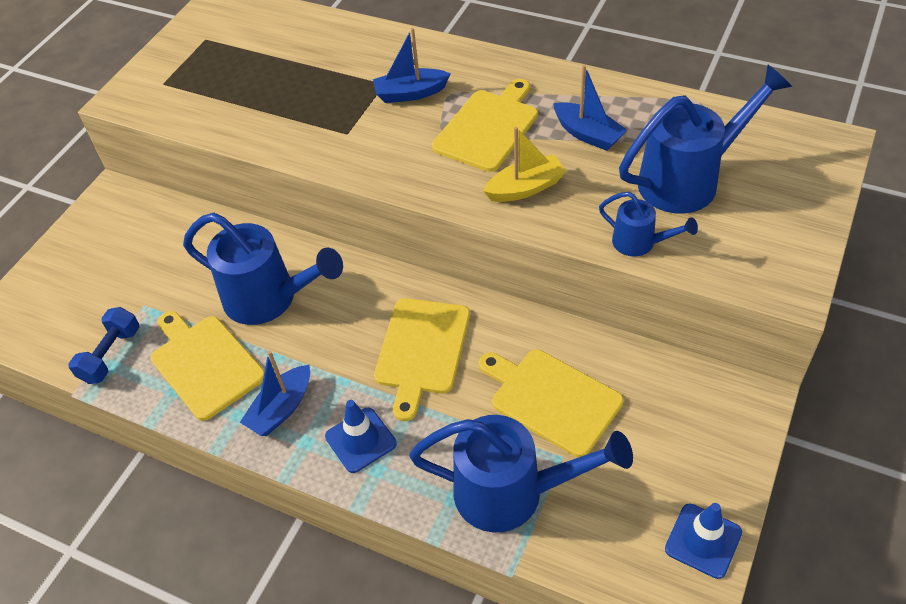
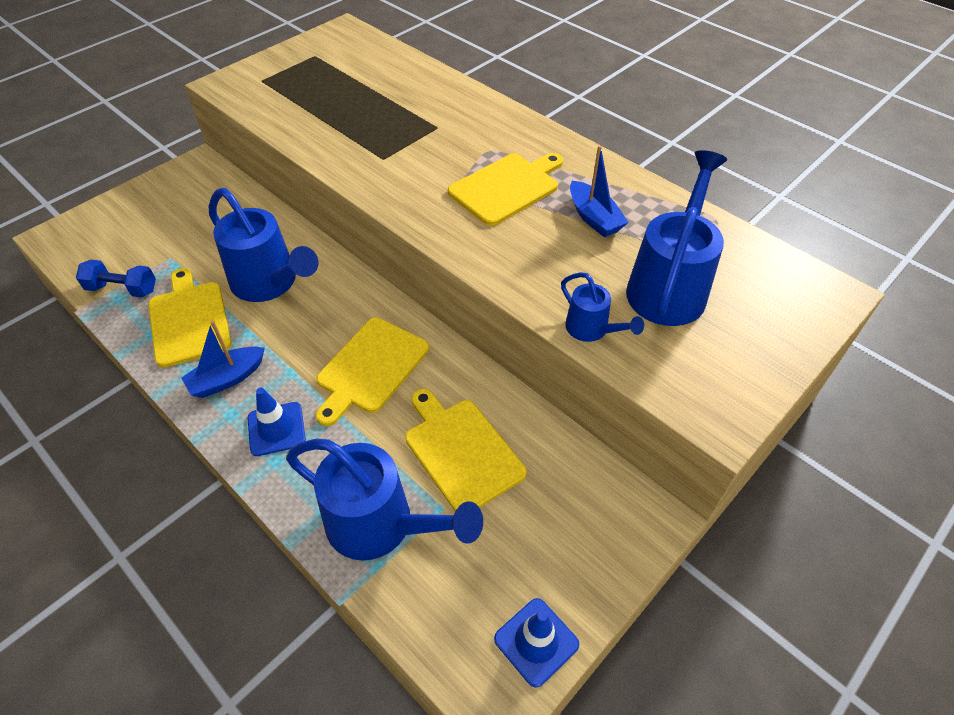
camera: 15 degrees right, 0 degrees up
blue dumbbell [68,307,139,384] -> blue dumbbell turned 60 degrees clockwise [76,259,156,298]
blue boat [373,28,451,103] -> none
yellow boat [483,127,566,202] -> none
blue watering can [619,64,792,214] -> blue watering can turned 60 degrees counterclockwise [626,150,727,326]

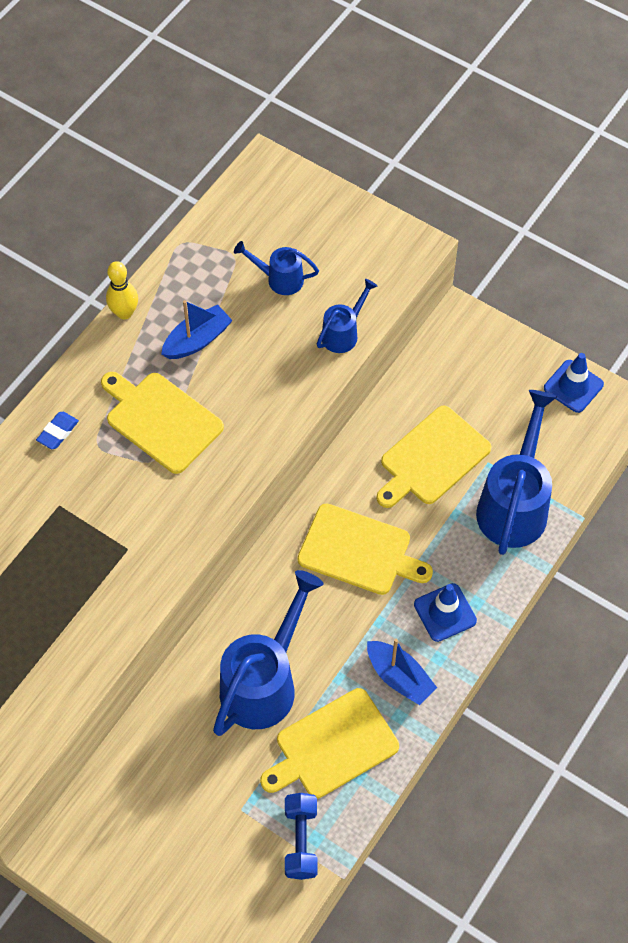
camera: 100 degrees left, 10 degrees up
blue watering can [626,150,727,326] -> blue watering can [234,241,319,295], size x0.51
none -> blue eraser [36,412,79,449]
none -> yellow bowling pin [106,261,138,319]

